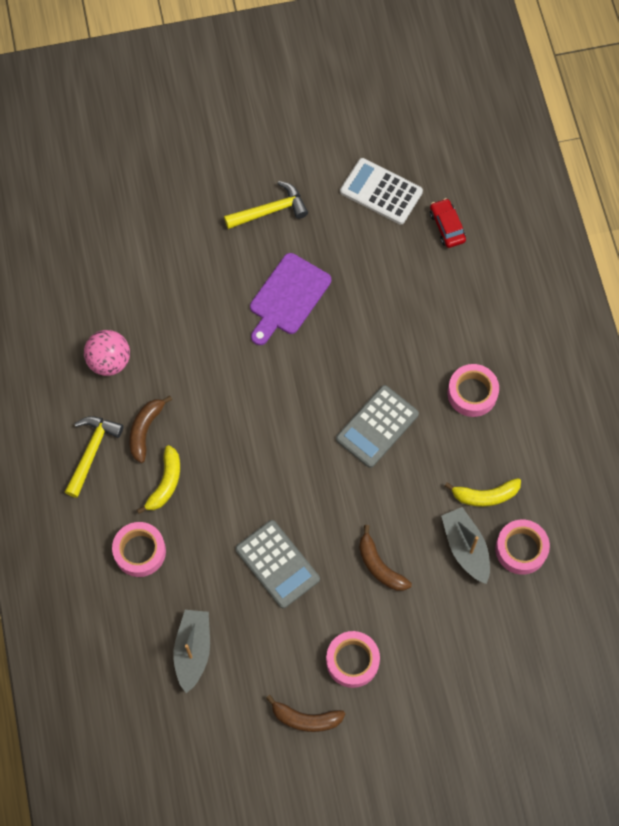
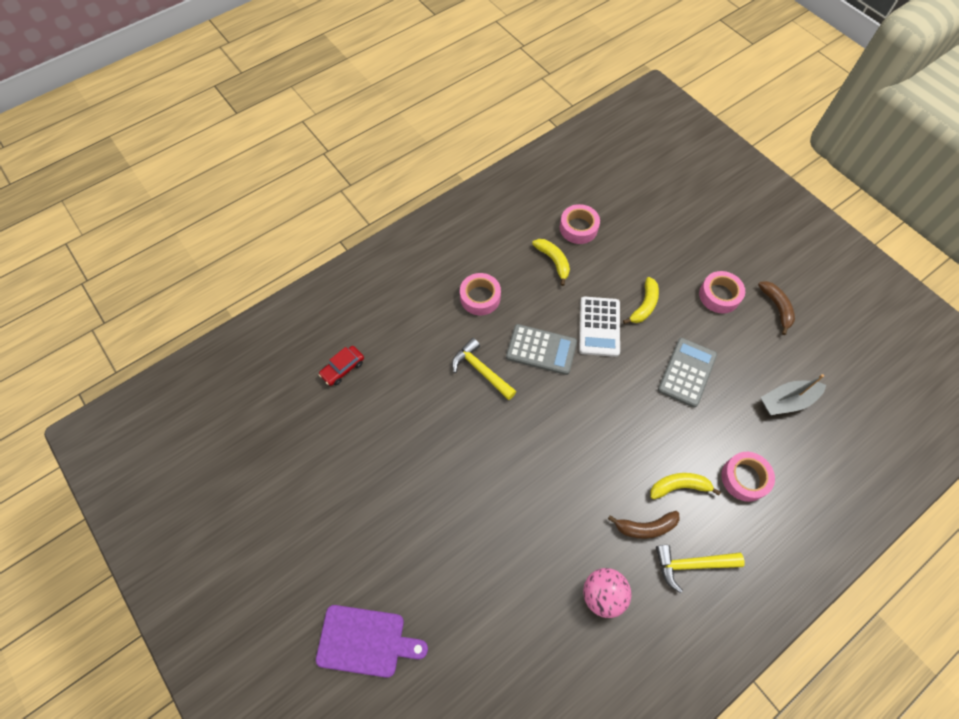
camera: 115 degrees left, 5 degrees down
yellow hammer [224,181,308,229] -> yellow hammer moved to [452,338,517,400]
purple cutting board [250,253,331,345] -> purple cutting board moved to [316,605,428,678]
white calculator [340,158,423,224] -> white calculator moved to [579,296,620,357]
brown banana [359,525,412,591] -> yellow banana [623,277,659,324]
grey boat [441,507,490,584] -> none

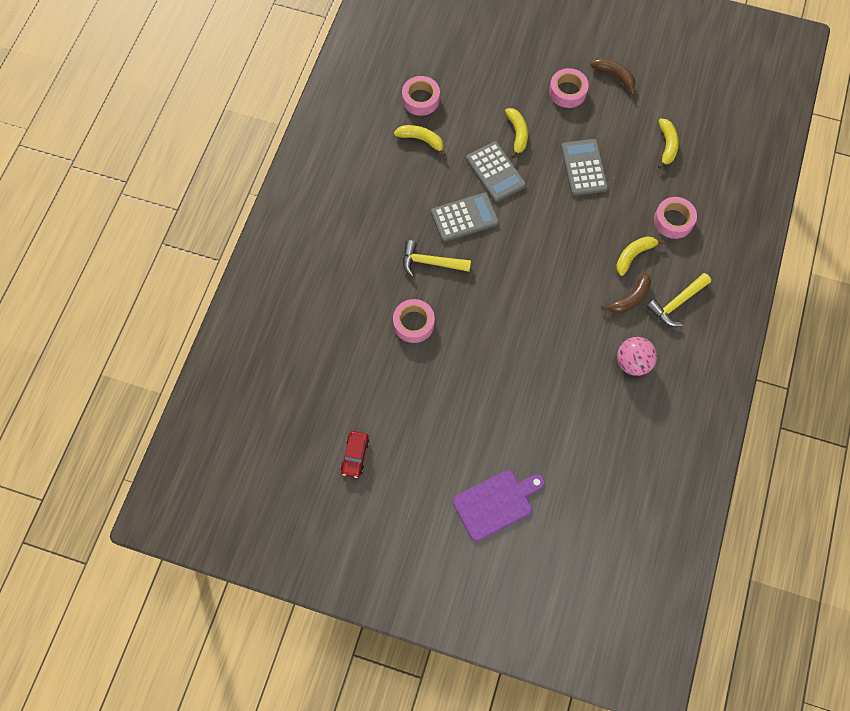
camera: 35 degrees left, 5 degrees up
red car [319,346,364,386] -> red car moved to [341,431,370,478]
pink tape [460,273,501,315] -> pink tape moved to [393,299,435,343]
white calculator [579,296,620,357] -> grey calculator [466,141,526,202]
grey boat [761,374,826,415] -> yellow banana [658,118,679,169]

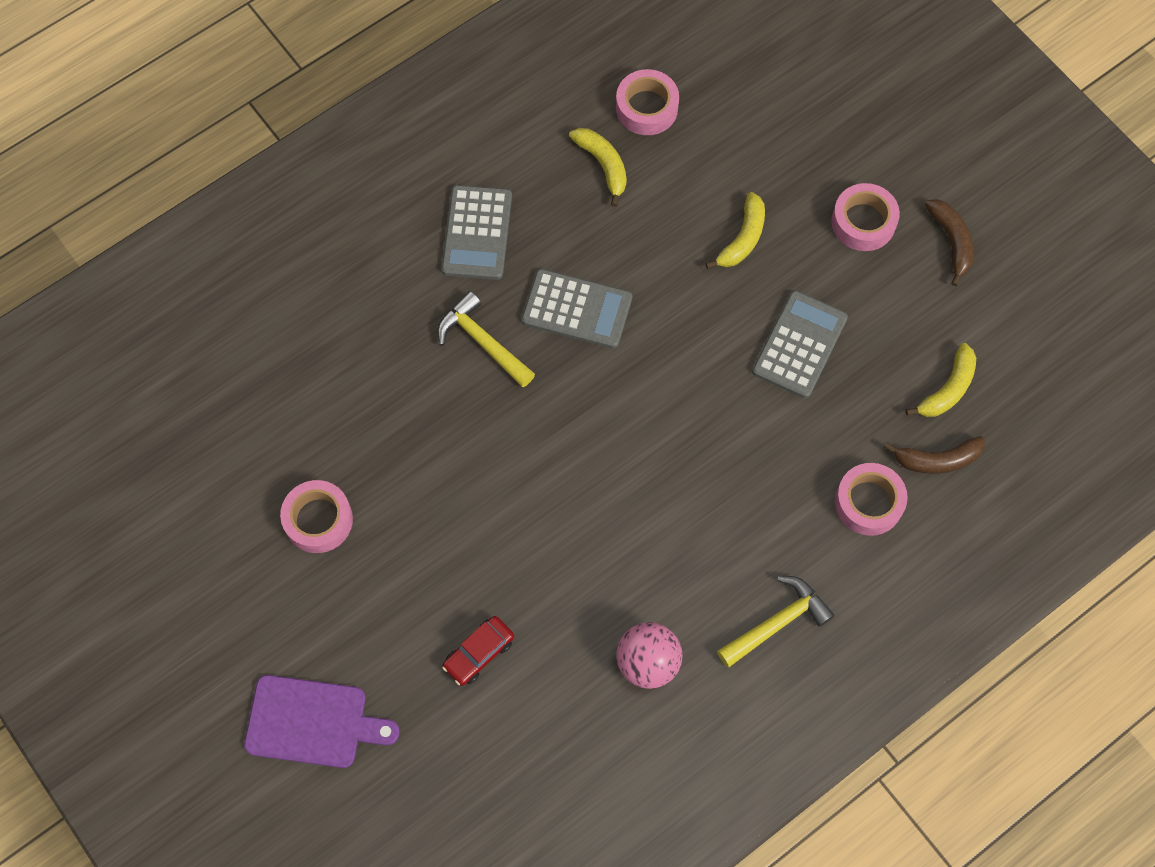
camera: 35 degrees right, 0 degrees up
red car [341,431,370,478] -> red car moved to [442,616,514,686]
pink tape [393,299,435,343] -> pink tape moved to [280,480,353,553]
grey calculator [466,141,526,202] -> grey calculator moved to [441,185,512,280]
brown banana [601,273,651,313] -> brown banana moved to [883,436,985,474]
yellow banana [616,236,665,276] -> none
yellow hammer [647,273,711,327] -> yellow hammer turned 150 degrees clockwise [717,576,835,668]

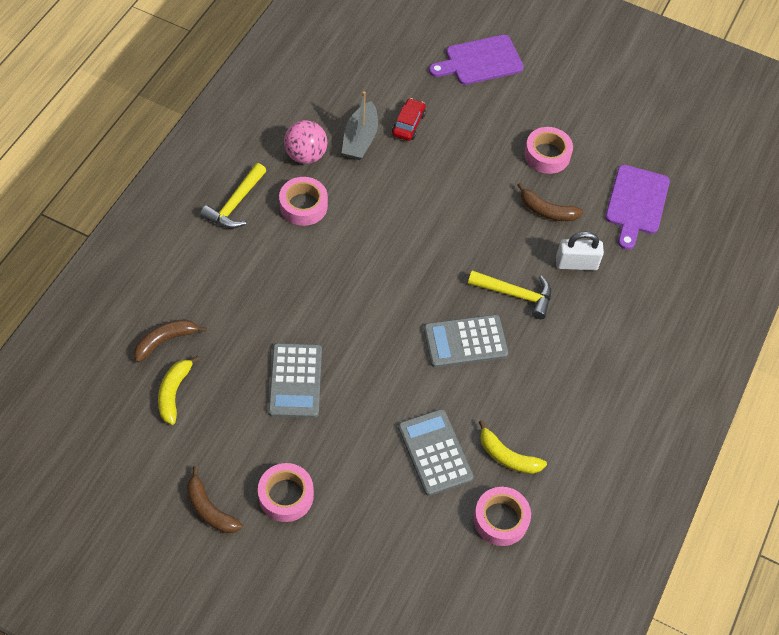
camera: 150 degrees right, 10 degrees down
grey calculator [441,185,512,280] -> grey calculator moved to [398,409,473,496]
yellow banana [705,192,765,269] -> none
pink tape [835,463,908,536] -> pink tape moved to [279,177,328,226]
none -> grey boat [342,91,378,160]
none -> brown banana [518,183,583,221]
none -> white padlock [556,232,604,271]
none -> purple cutting board [605,165,670,250]

